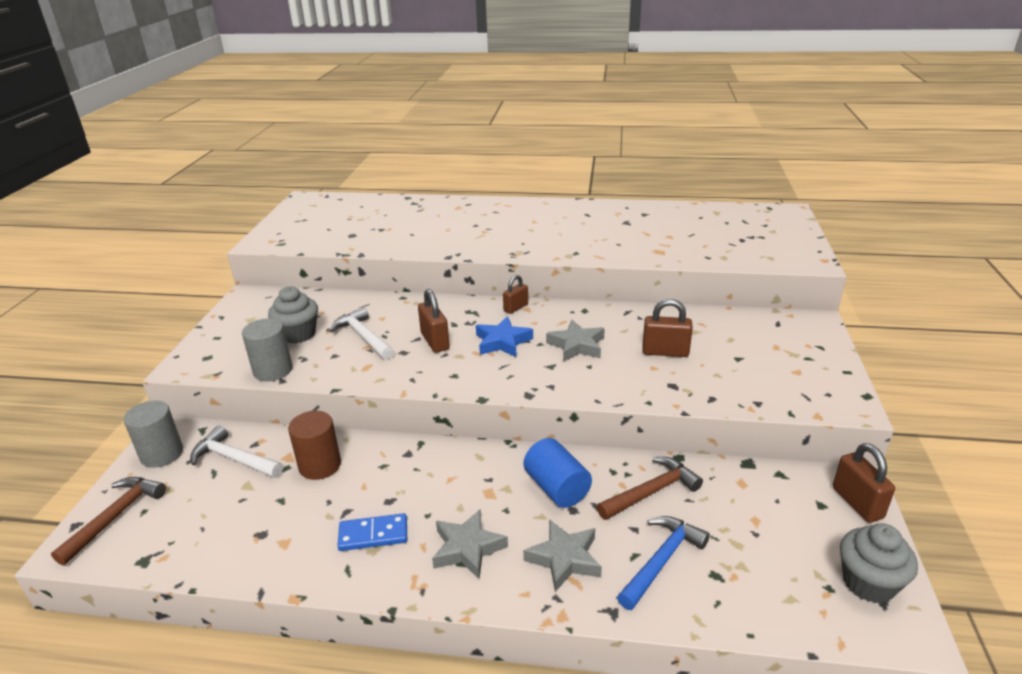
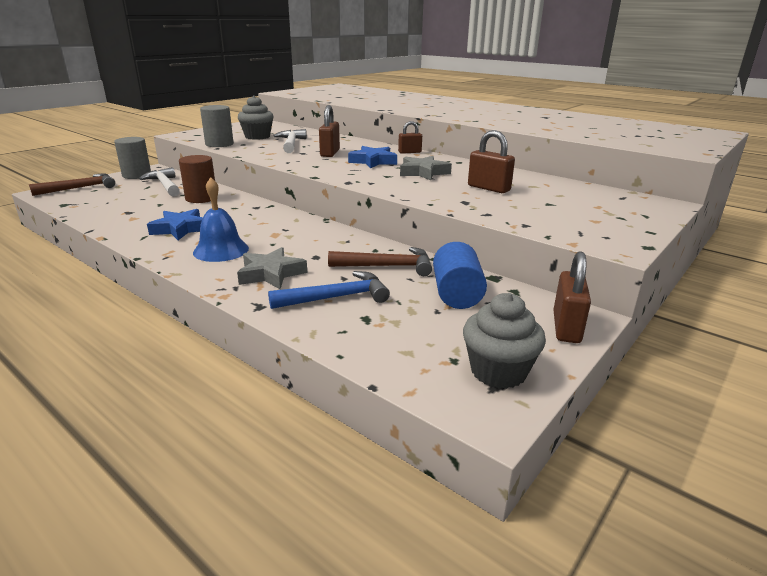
camera: 30 degrees right, 5 degrees down
blue domino [337,513,407,551] -> blue star [147,209,203,240]
grey star [432,509,508,579] -> blue bell [193,177,249,262]
blue cylinder [524,438,592,508] -> blue cylinder moved to [433,242,487,309]

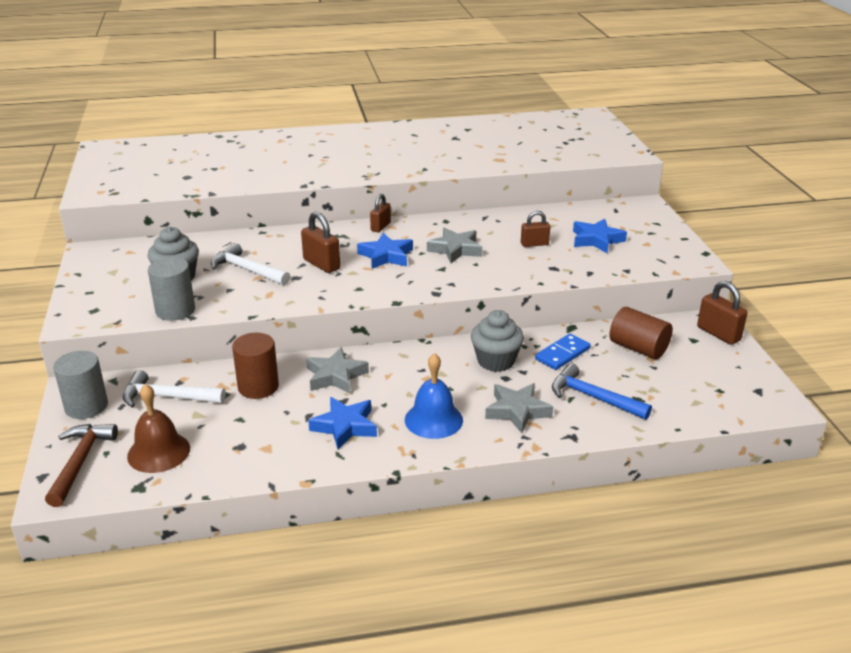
camera: 50 degrees left, 5 degrees up
blue hammer [268,271,390,309] -> blue hammer turned 75 degrees counterclockwise [552,363,652,420]
brown hammer [328,247,432,276] -> blue domino [535,334,590,370]
blue cylinder [433,242,487,309] -> brown cylinder [610,307,673,359]
grey cupcake [463,293,546,389] -> grey cupcake moved to [471,310,524,372]
brown padlock [468,130,515,193] -> brown padlock [521,211,550,247], size x0.67
none -> brown bell [127,384,190,473]
none -> grey star [306,347,369,394]
none -> blue star [573,219,627,253]

